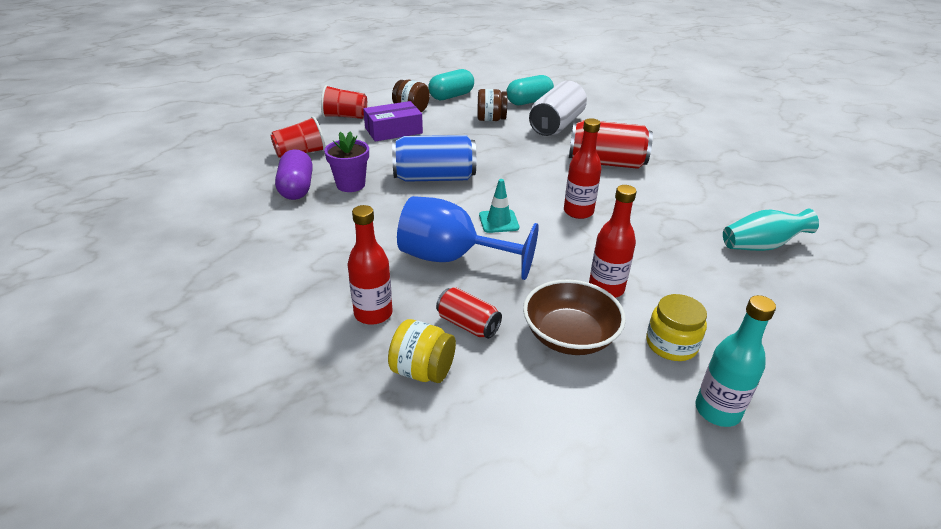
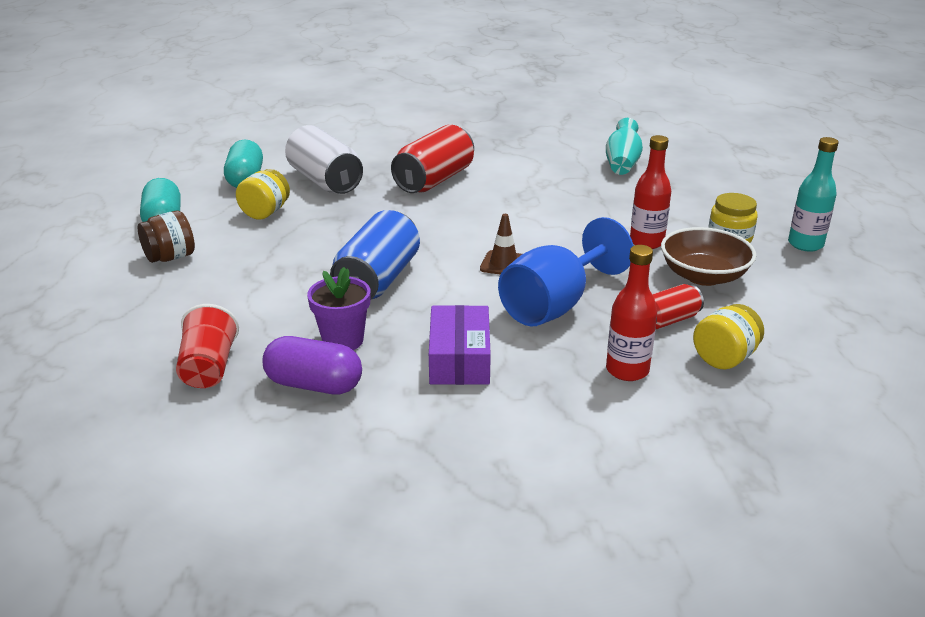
camera: 65 degrees left, 5 degrees down
red cup [321,85,367,119] -> none
purple box [363,101,423,141] -> purple box moved to [429,305,491,385]
brown jar [477,89,507,121] -> yellow jar [236,169,290,220]
turquoise traffic cone [479,179,519,233] -> brown traffic cone [480,214,522,274]
red bottle [564,118,602,219] -> none

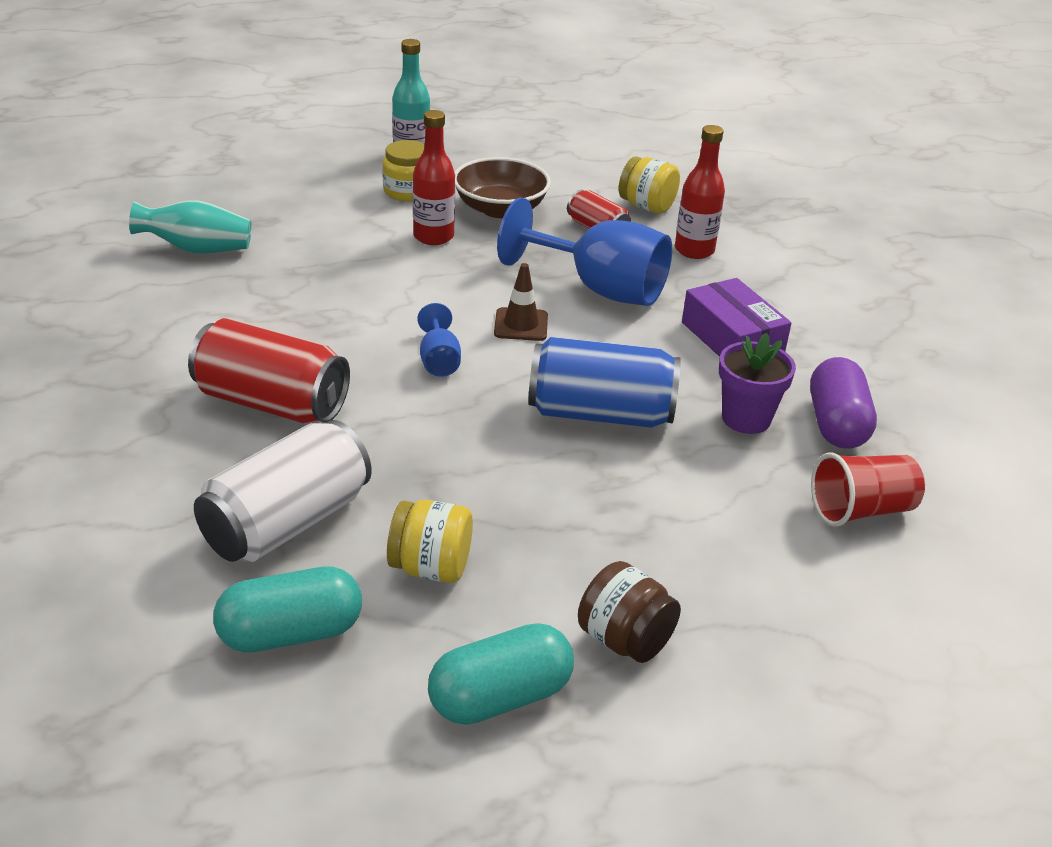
camera: 105 degrees left, 5 degrees up
purple box [429,305,491,385] -> purple box turned 75 degrees clockwise [682,278,792,357]
none -> blue goblet [417,303,461,377]

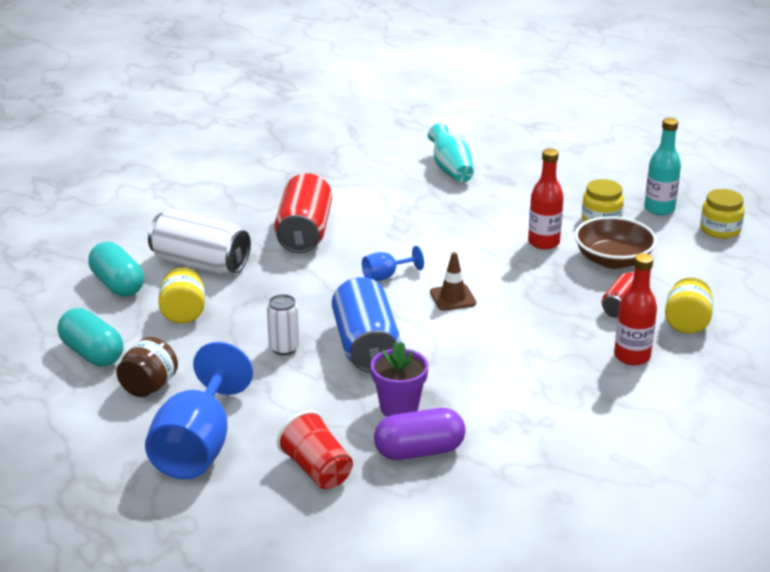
camera: 75 degrees right, 5 degrees down
blue goblet [497,198,672,306] -> blue goblet moved to [145,342,253,480]
purple box [682,278,792,357] -> none
none -> white can [267,294,300,355]
none -> yellow jar [700,189,744,239]

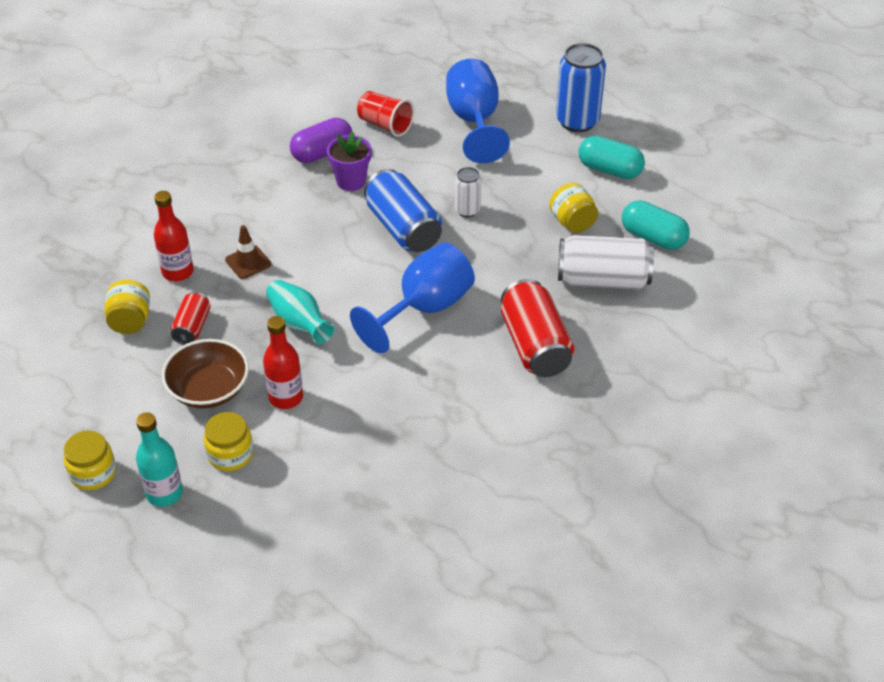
camera: 160 degrees right, 15 degrees up
brown jar [116,337,178,397] -> none
blue goblet [362,246,424,281] -> blue goblet [350,242,475,354], size x2.14
turquoise vase [428,123,474,183] -> turquoise vase moved to [266,280,334,344]
brown traffic cone [430,252,476,311] -> brown traffic cone moved to [225,225,271,279]
none -> blue can [556,43,606,132]

